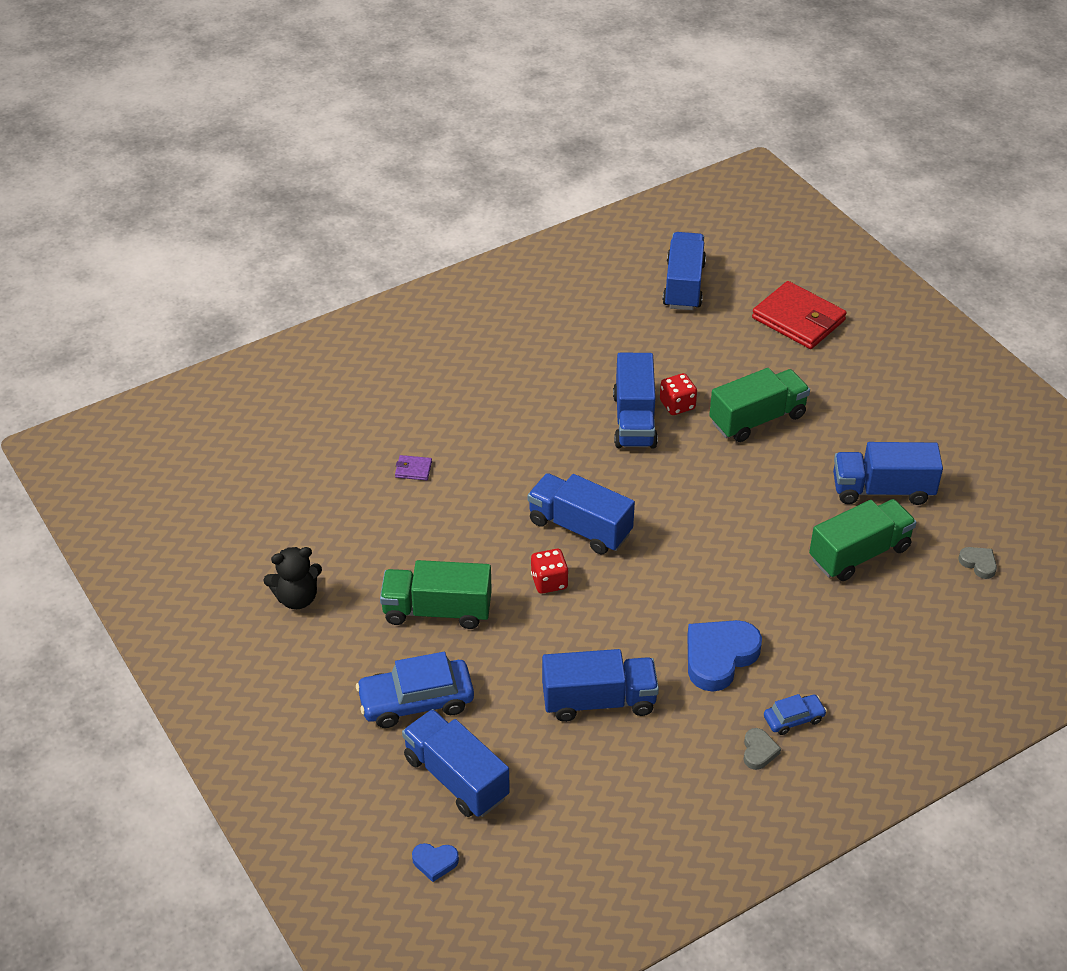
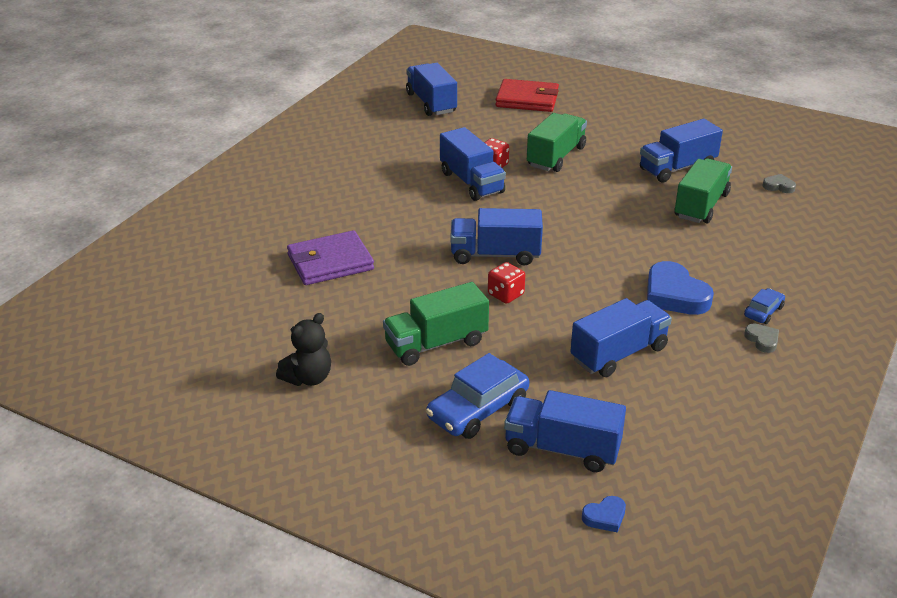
camera: 30 degrees left, 10 degrees down
purple wallet [395,455,432,480] -> purple wallet [287,230,374,285], size x2.42
blue heart [687,620,762,691] -> blue heart turned 45 degrees counterclockwise [647,261,714,315]

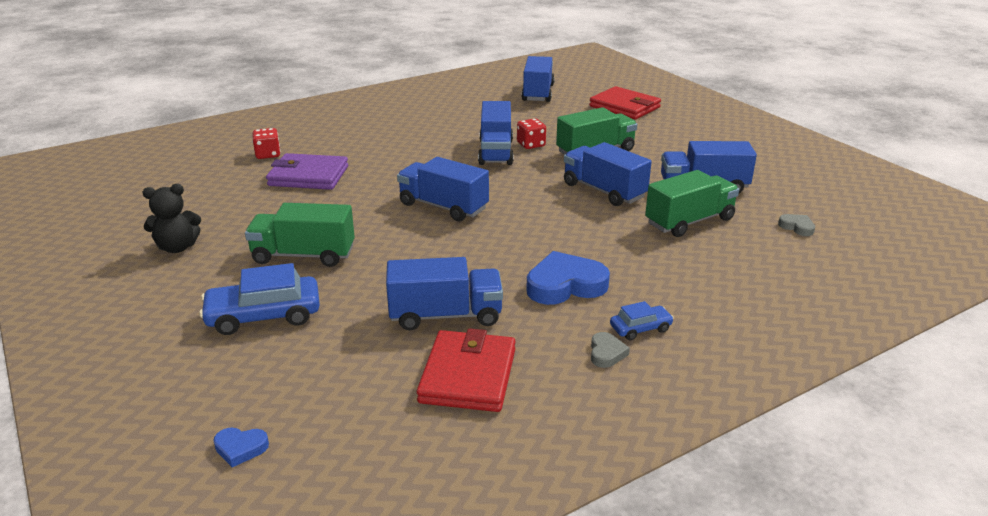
camera: 30 degrees right, 5 degrees down
red dice [488,262,525,304] -> red dice moved to [252,128,280,159]
blue truck [504,390,626,472] -> blue truck moved to [564,142,652,206]
blue heart [647,261,714,315] -> blue heart turned 75 degrees clockwise [526,251,610,305]
none -> red wallet [417,328,516,412]

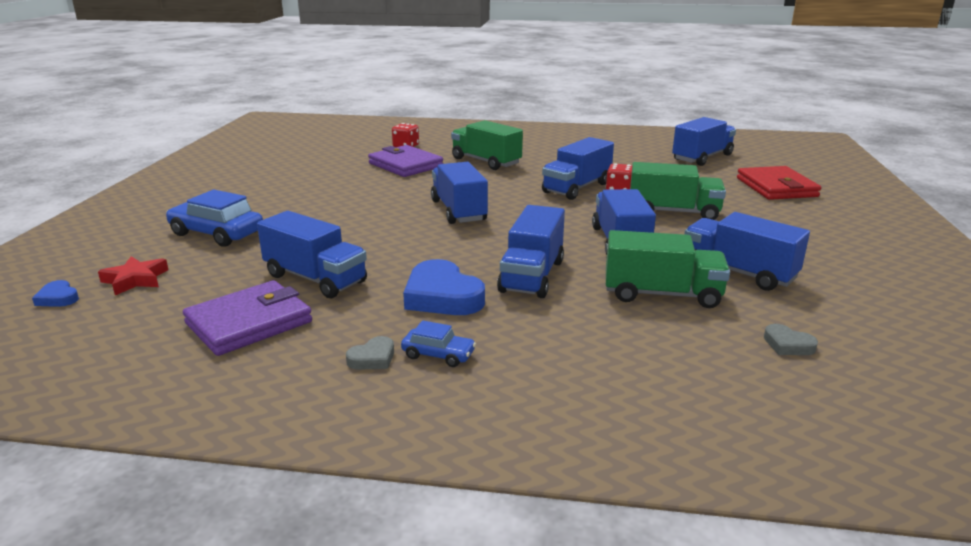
camera: 40 degrees right, 5 degrees down
black teddy bear [143,184,201,253] -> none
green truck [245,203,355,267] -> green truck moved to [451,120,523,170]
red wallet [417,328,516,412] -> purple wallet [183,280,312,356]
blue heart [526,251,610,305] -> blue heart turned 150 degrees counterclockwise [403,259,485,315]
grey heart [778,214,815,236] -> grey heart turned 135 degrees clockwise [764,324,818,355]
none -> red star [98,256,168,295]
none -> blue truck [497,205,565,298]

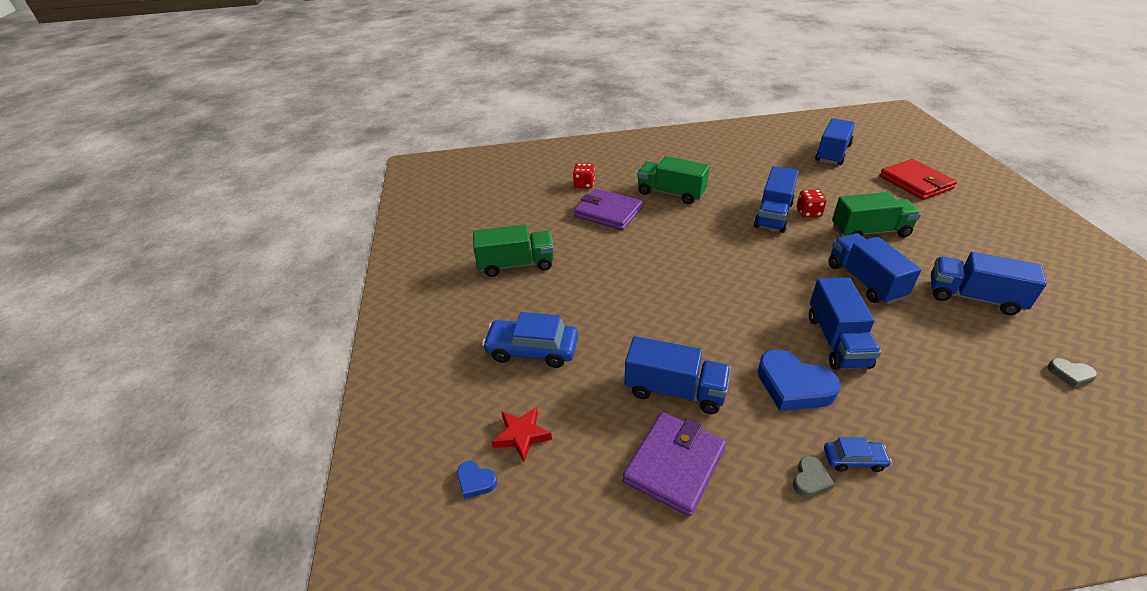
camera: 15 degrees left, 15 degrees up
blue truck [431,162,488,224] -> none
green truck [606,230,730,308] -> green truck moved to [473,224,554,277]

